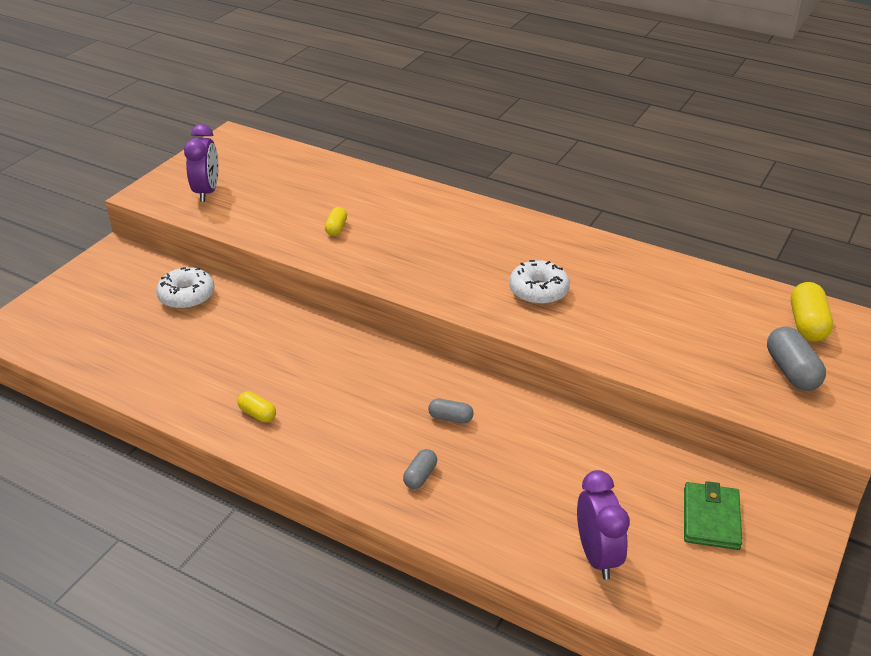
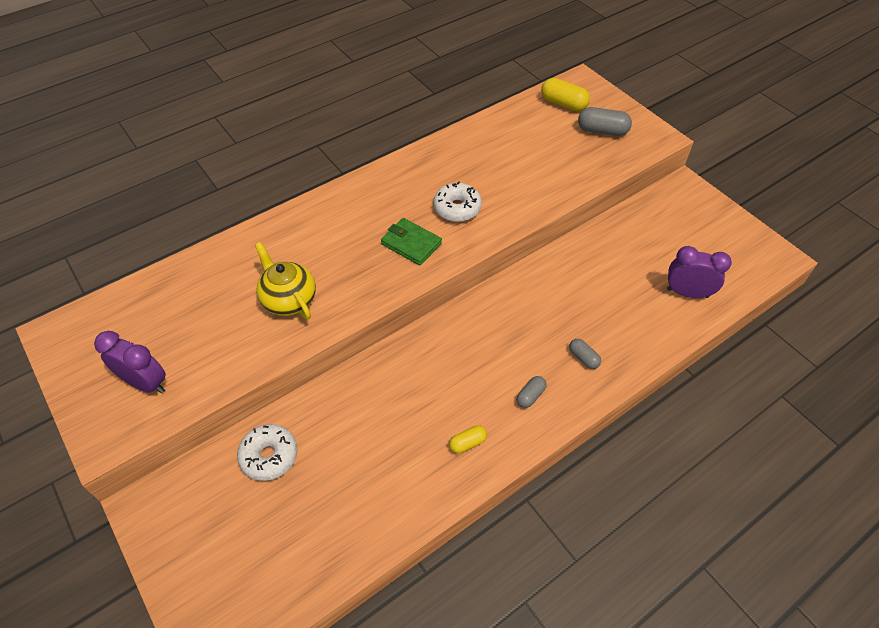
camera: 65 degrees left, 15 degrees up
yellow capsule [325,207,347,236] -> yellow teapot [255,242,316,319]
grey capsule [428,399,474,424] -> grey capsule moved to [517,376,547,408]
green wallet [684,481,742,550] -> green wallet moved to [381,218,442,266]

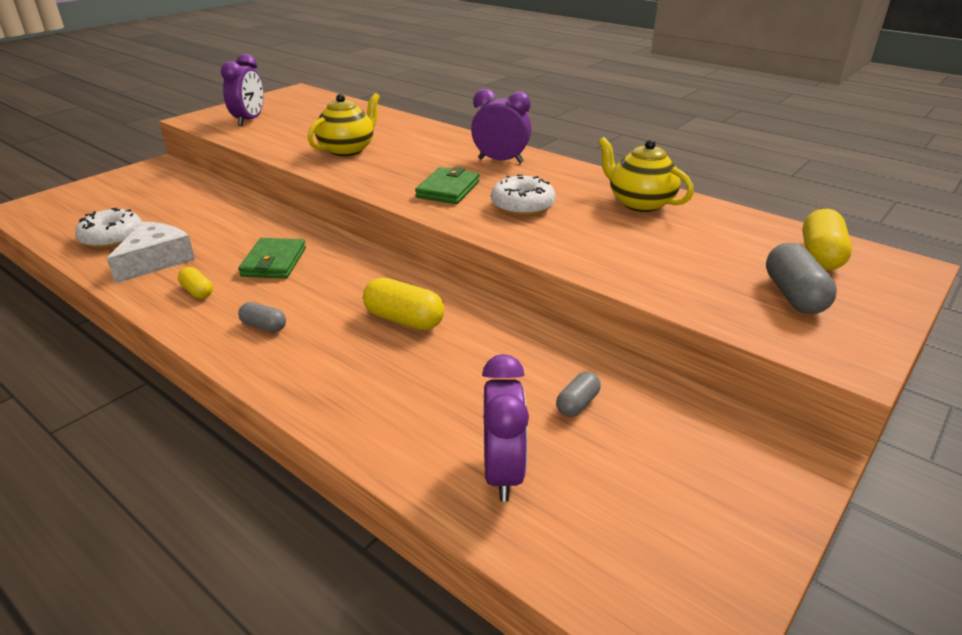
camera: 75 degrees right, 20 degrees down
white donut [237,424,297,481] -> white donut moved to [75,208,142,249]
grey capsule [569,339,601,369] -> grey capsule moved to [556,372,601,417]
none -> white cheese [107,222,195,284]
none -> green wallet [238,238,306,278]
none -> yellow capsule [363,277,444,330]
none -> purple clock [471,89,531,163]
none -> yellow teapot [598,137,694,212]

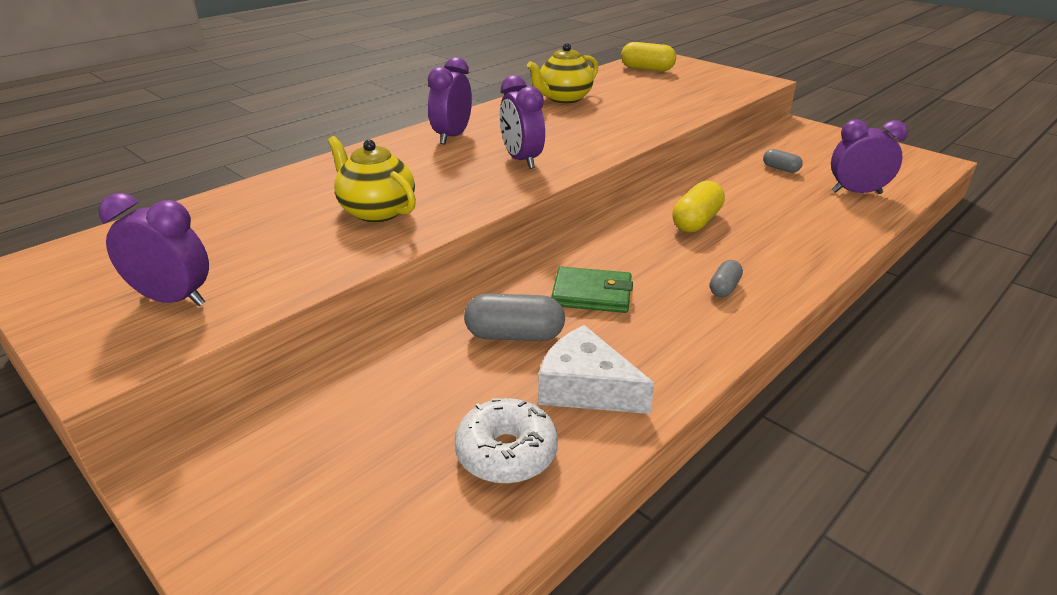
camera: 85 degrees left, 0 degrees up
yellow capsule [178,267,213,299] -> none
green wallet [415,167,479,204] -> purple clock [500,75,545,169]
white donut [491,174,555,216] -> none
grey capsule [766,243,837,314] -> grey capsule moved to [464,294,565,341]

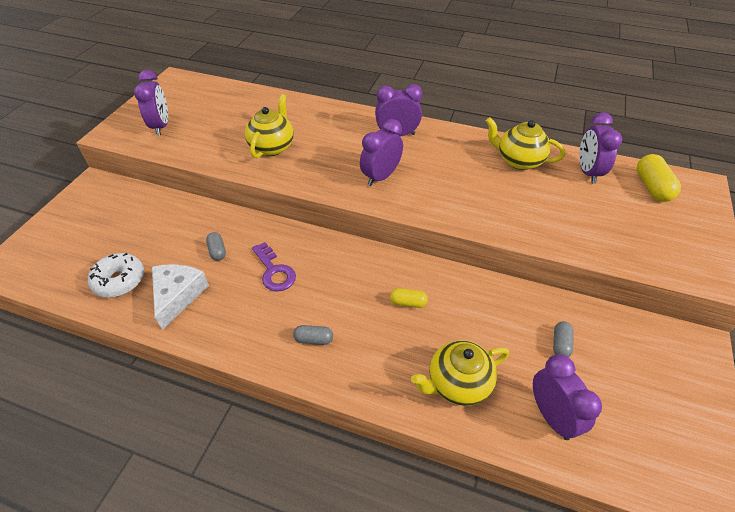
camera: 65 degrees right, 15 degrees up
grey capsule [464,294,565,341] -> grey capsule [206,232,226,261], size x0.58
green wallet [551,267,633,313] -> purple key [252,242,296,292]
yellow capsule [672,181,725,232] -> yellow capsule [390,288,428,308], size x0.58
none -> yellow teapot [411,340,509,406]
none -> purple clock [579,112,622,184]

